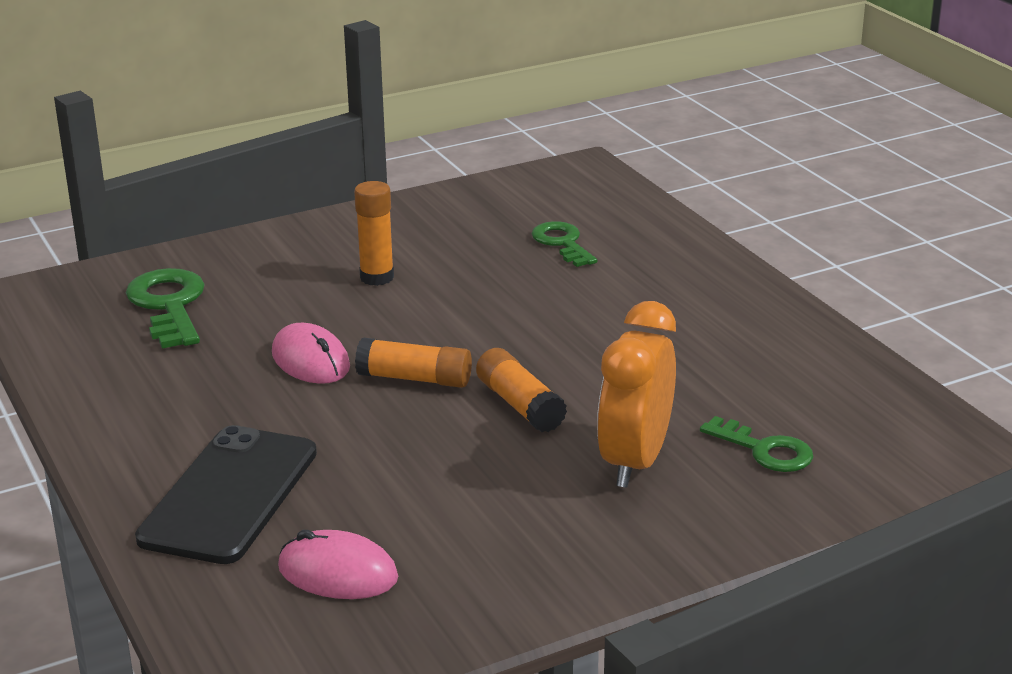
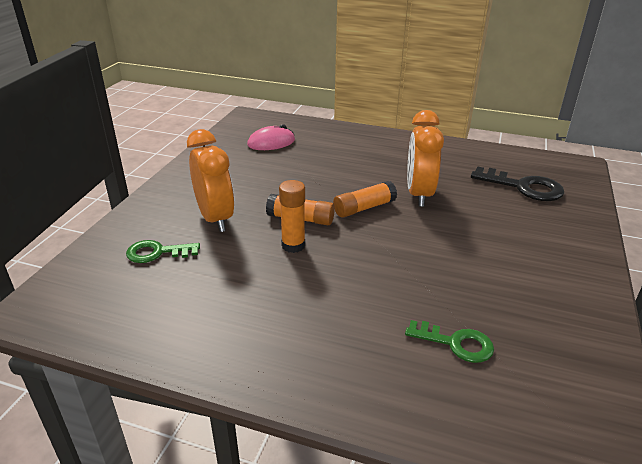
camera: 135 degrees right, 5 degrees up
green key [126,268,205,349] -> black key [471,166,564,201]
black phone [135,425,317,564] -> none
pink mouse [272,323,350,384] -> orange clock [407,110,444,207]
orange glue stick [354,181,394,286] -> orange glue stick moved to [279,180,305,253]

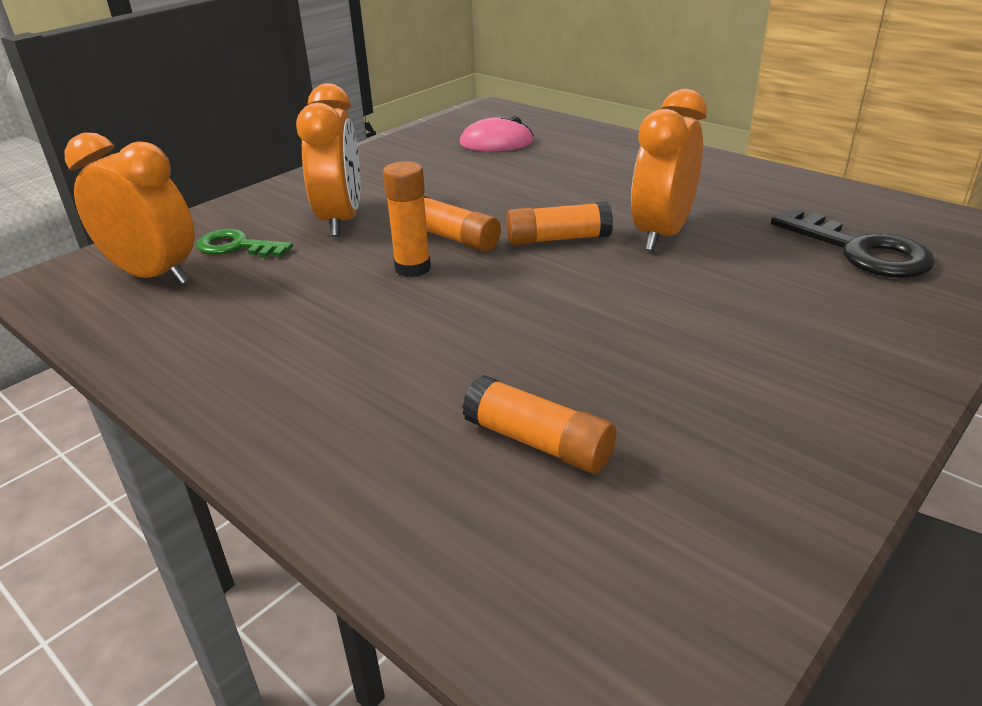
camera: 25 degrees right, 0 degrees up
green key [405,320,494,363] -> orange glue stick [462,375,616,474]
none -> orange clock [65,132,195,285]

